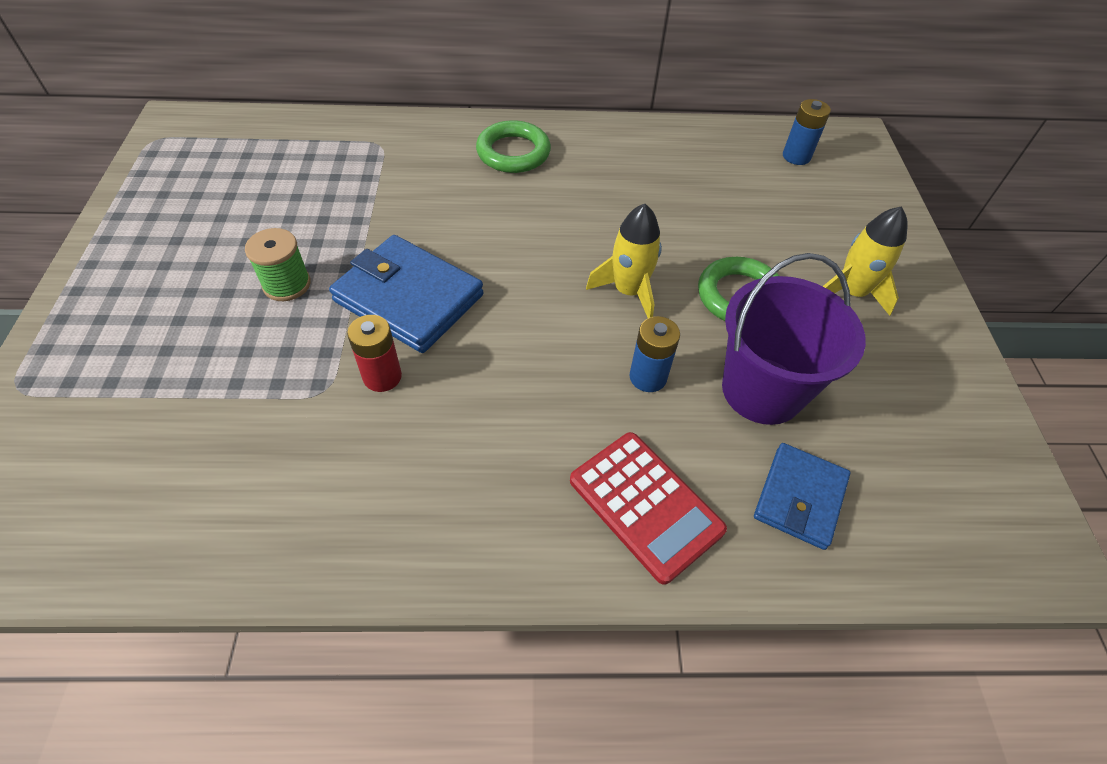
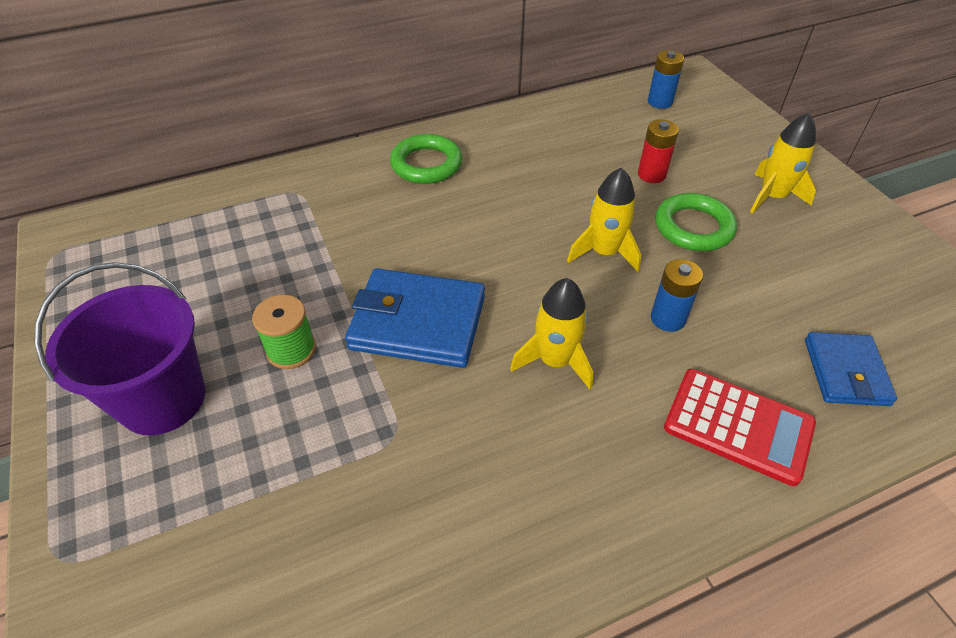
camera: 20 degrees left, 5 degrees down
red battery [347,315,402,392] -> red battery moved to [638,119,679,183]
purple bucket [722,253,866,425] -> purple bucket moved to [34,262,205,436]
none -> yellow rocket [510,278,593,389]

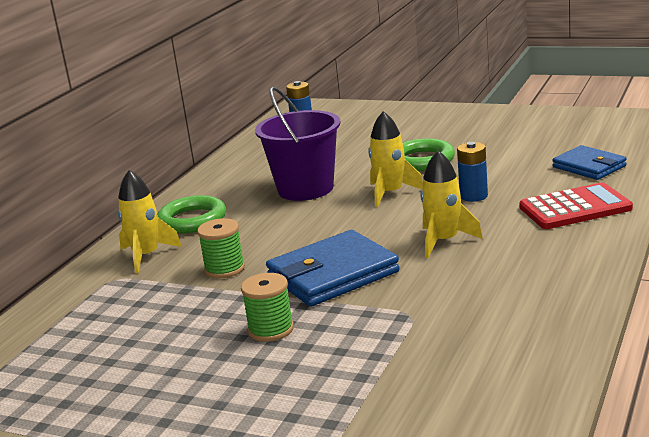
camera: 40 degrees left, 25 degrees down
purple bucket [34,262,205,436] -> purple bucket moved to [255,87,341,201]
red battery [638,119,679,183] -> none
yellow rocket [750,113,816,214] -> yellow rocket moved to [118,170,182,274]
none -> green spool [197,218,245,278]

